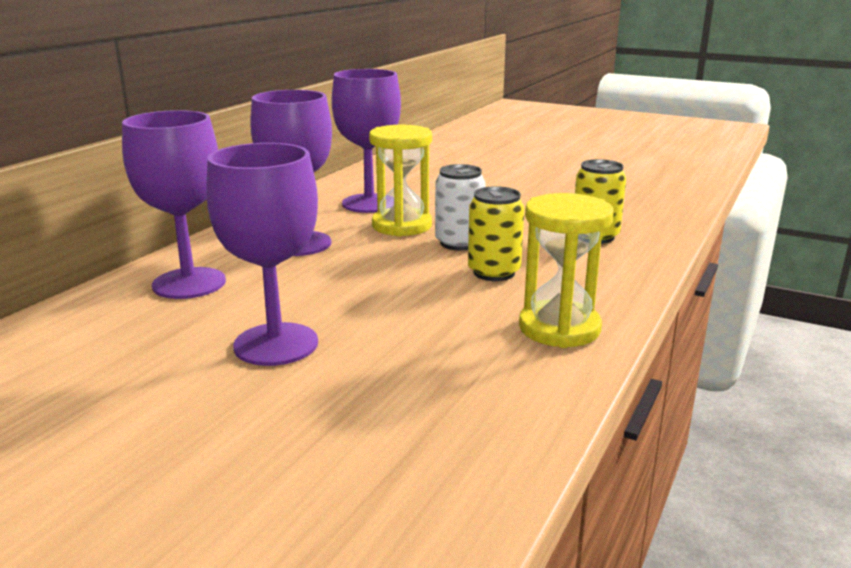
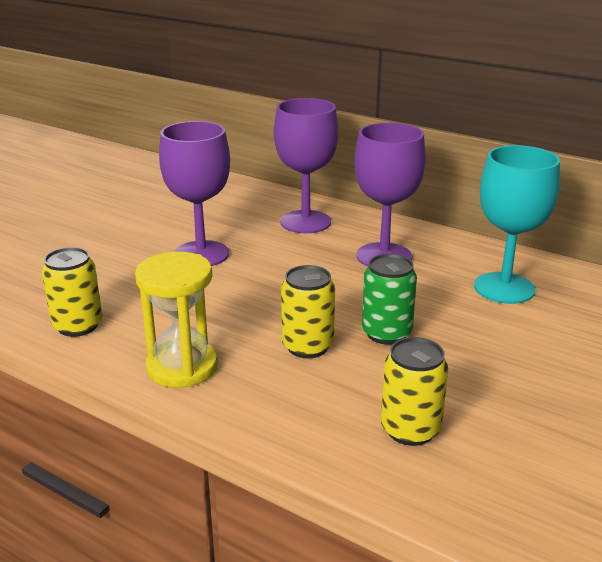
camera: 95 degrees right, 5 degrees up
purple goblet [332,69,401,213] -> turquoise goblet [474,145,560,304]
yellow hourglass [369,125,432,237] -> none
white can [435,164,485,250] -> green can [362,254,417,345]
none -> yellow can [42,247,102,337]

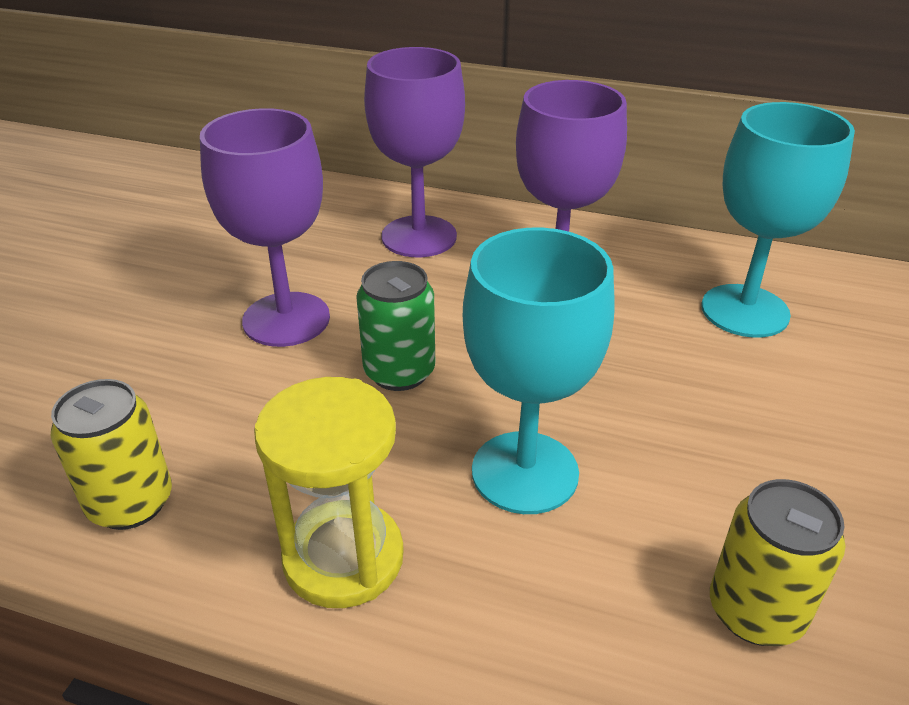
camera: 15 degrees left, 10 degrees up
yellow can [281,265,335,358] -> turquoise goblet [463,227,615,514]
green can [362,254,417,345] -> green can moved to [356,261,435,391]

